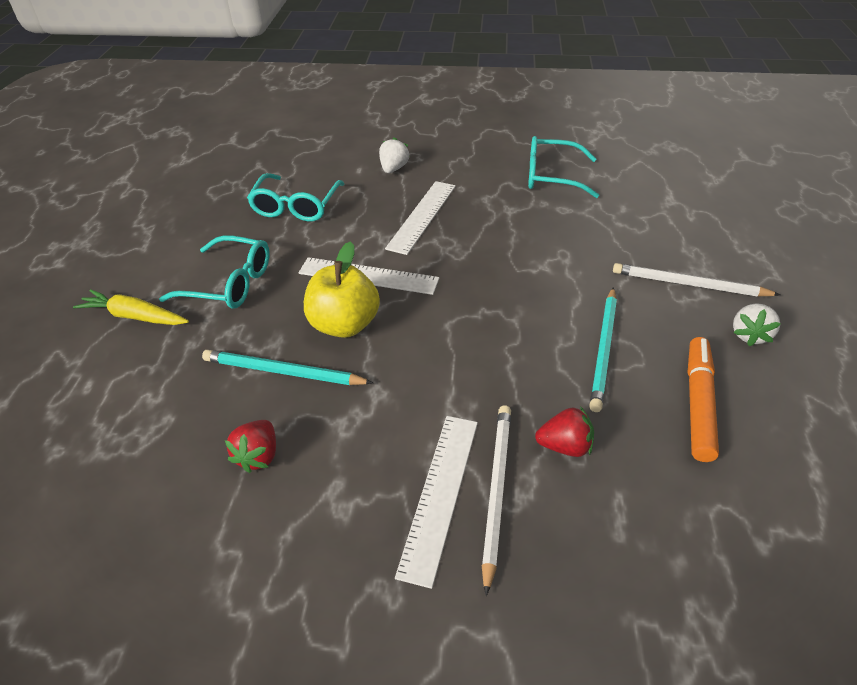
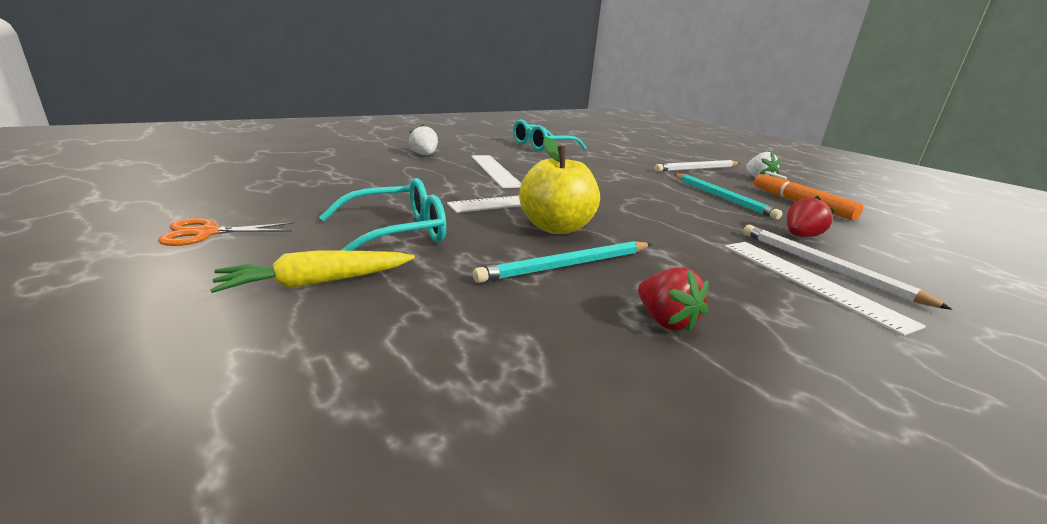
camera: 45 degrees left, 20 degrees down
turquoise glasses [247,173,344,221] -> none
none -> orange scissors [158,218,294,246]

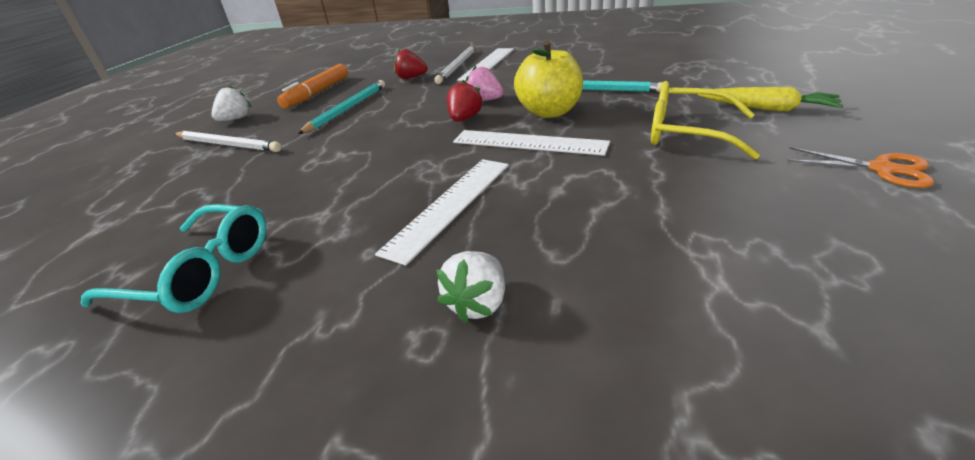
camera: 125 degrees left, 10 degrees up
turquoise glasses [319,178,446,251] -> yellow glasses [651,81,760,159]
red strawberry [638,267,709,333] -> red strawberry moved to [447,80,483,121]
none -> pink strawberry [466,66,504,101]

